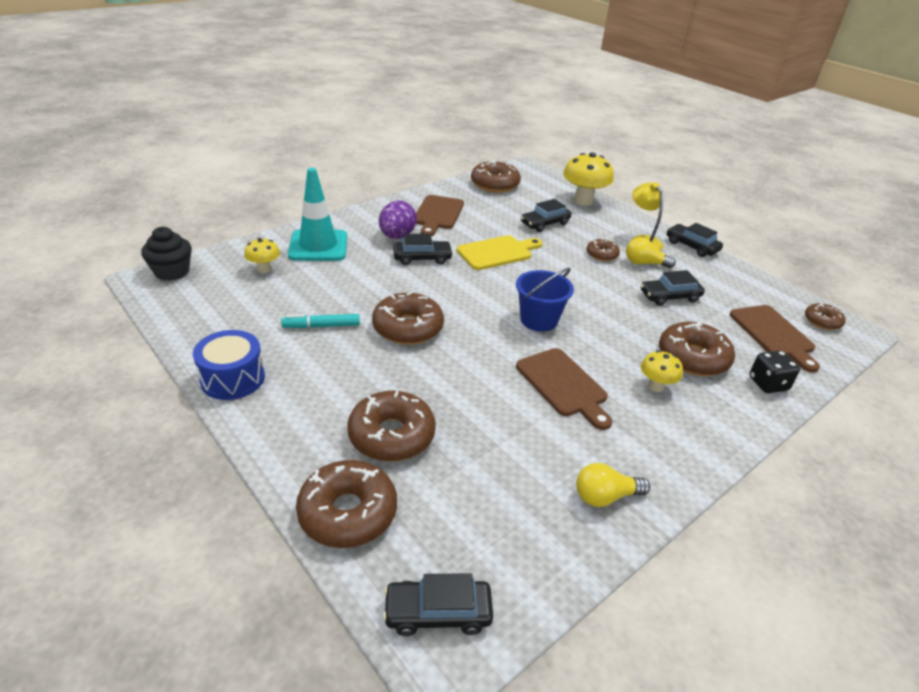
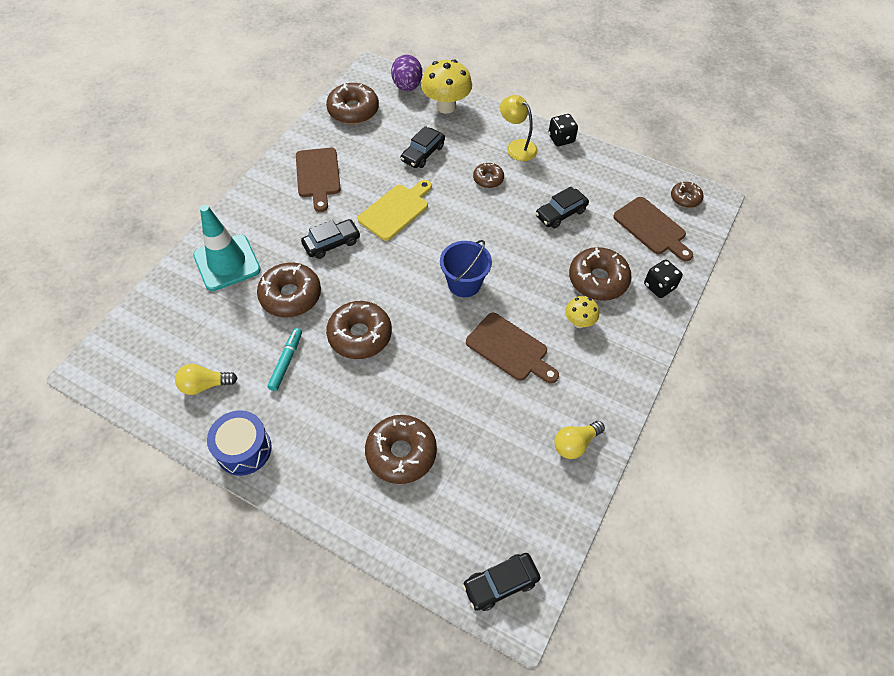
camera: 20 degrees left, 20 degrees up
black cupcake [141,227,192,281] -> none
yellow mushroom [244,238,280,273] -> none
turquoise marker [281,314,360,328] -> turquoise marker turned 135 degrees clockwise [267,328,302,391]
brown donut [296,460,397,548] -> brown donut moved to [257,263,321,317]
purple egg [379,201,417,239] -> purple egg moved to [391,55,422,91]
yellow light bulb [626,237,676,268] -> yellow light bulb moved to [175,364,237,395]
black car [667,223,723,257] -> black dice [548,114,578,146]

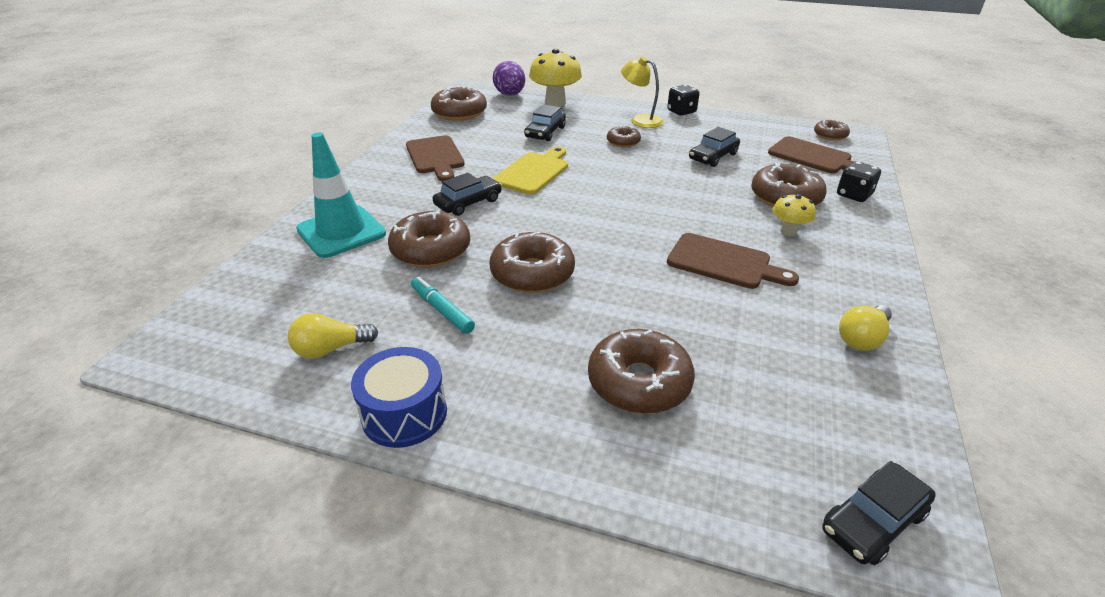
camera: 10 degrees left, 20 degrees down
turquoise marker [267,328,302,391] -> turquoise marker turned 45 degrees counterclockwise [411,277,475,334]
blue bucket [440,240,492,297] -> none

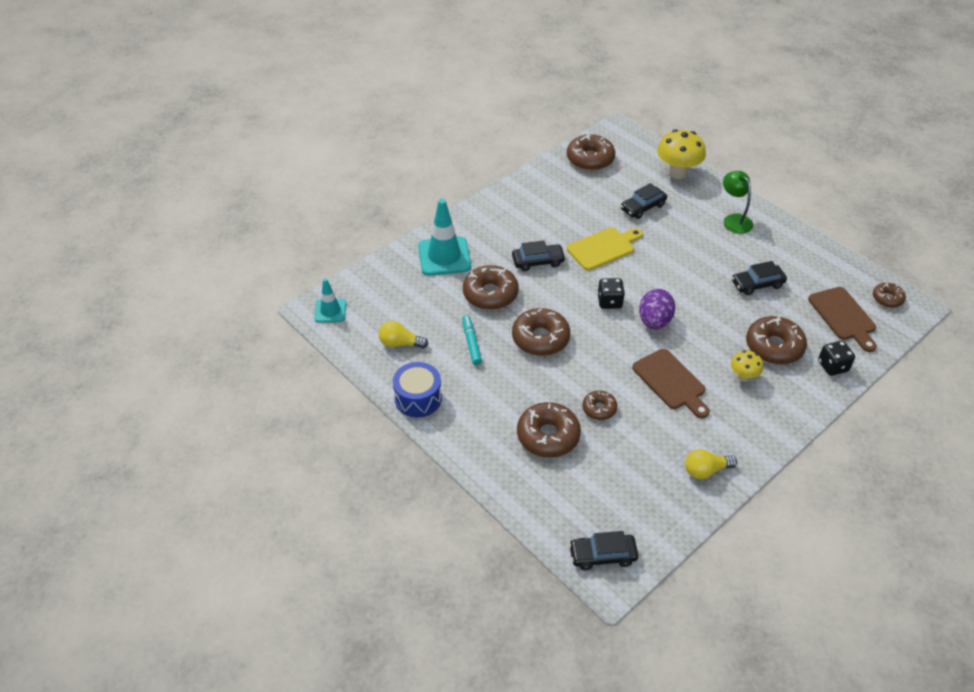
camera: 30 degrees right, 10 degrees up
brown cutting board [406,135,465,182] -> none
purple egg [493,61,525,96] -> purple egg moved to [639,289,675,329]
brown donut [607,126,641,148] -> brown donut moved to [582,390,617,420]
yellow lamp [621,56,664,128] -> green lamp [723,171,753,234]
black dice [667,85,700,116] -> black dice moved to [597,278,625,309]
none -> turquoise traffic cone [314,278,346,322]

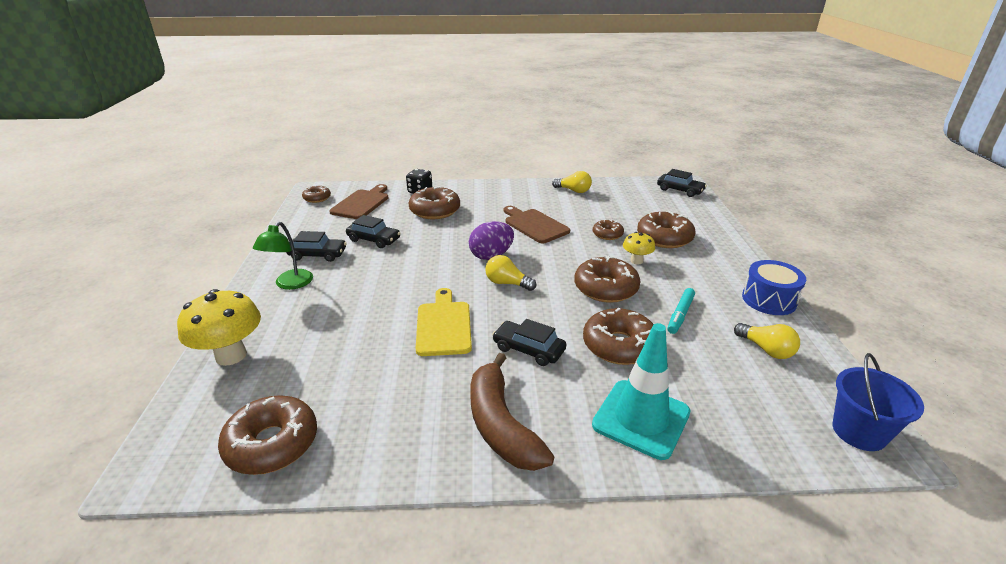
camera: 140 degrees left, 15 degrees down
turquoise traffic cone [314,278,346,322] -> blue bucket [833,353,924,451]
yellow cutting board [567,228,643,271] -> yellow cutting board turned 75 degrees clockwise [415,288,472,356]
black dice [597,278,625,309] -> yellow light bulb [485,255,536,291]
black car [621,183,667,219] -> black car moved to [286,231,347,262]
brown cutting board [632,349,710,419] -> brown cutting board turned 45 degrees counterclockwise [504,206,570,243]
yellow mushroom [731,350,763,382] -> yellow mushroom moved to [623,232,655,265]
none -> brown banana [470,353,554,471]

